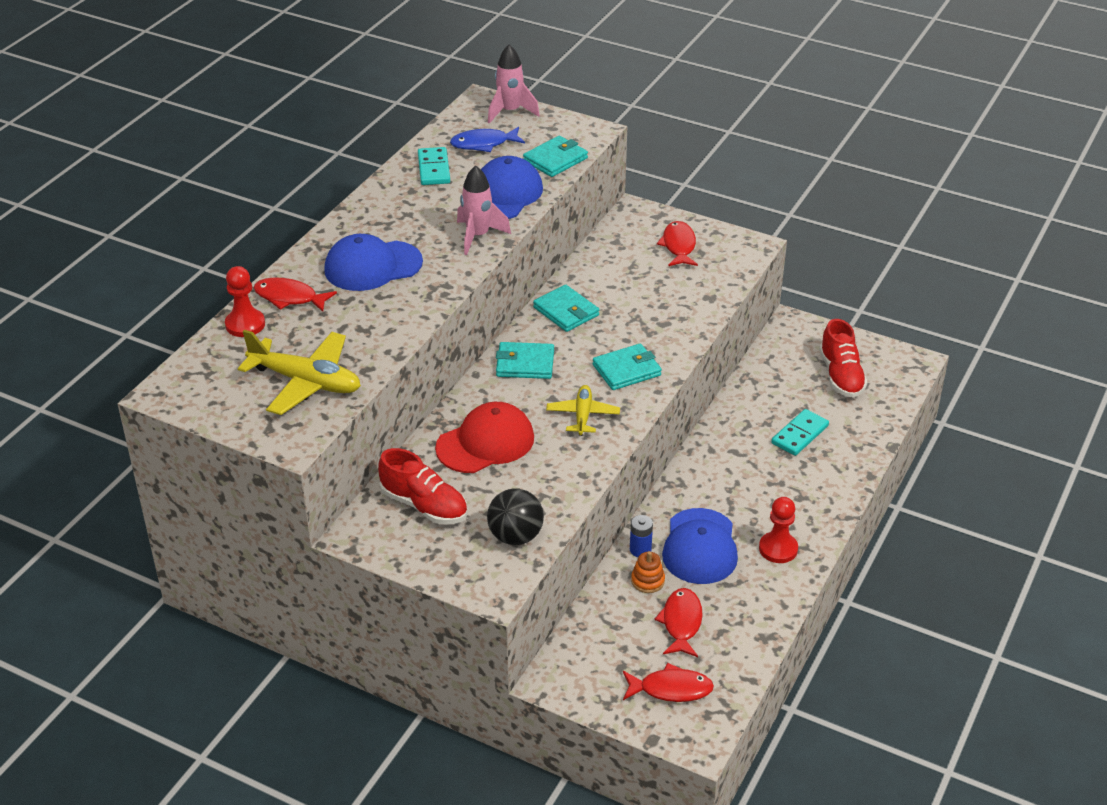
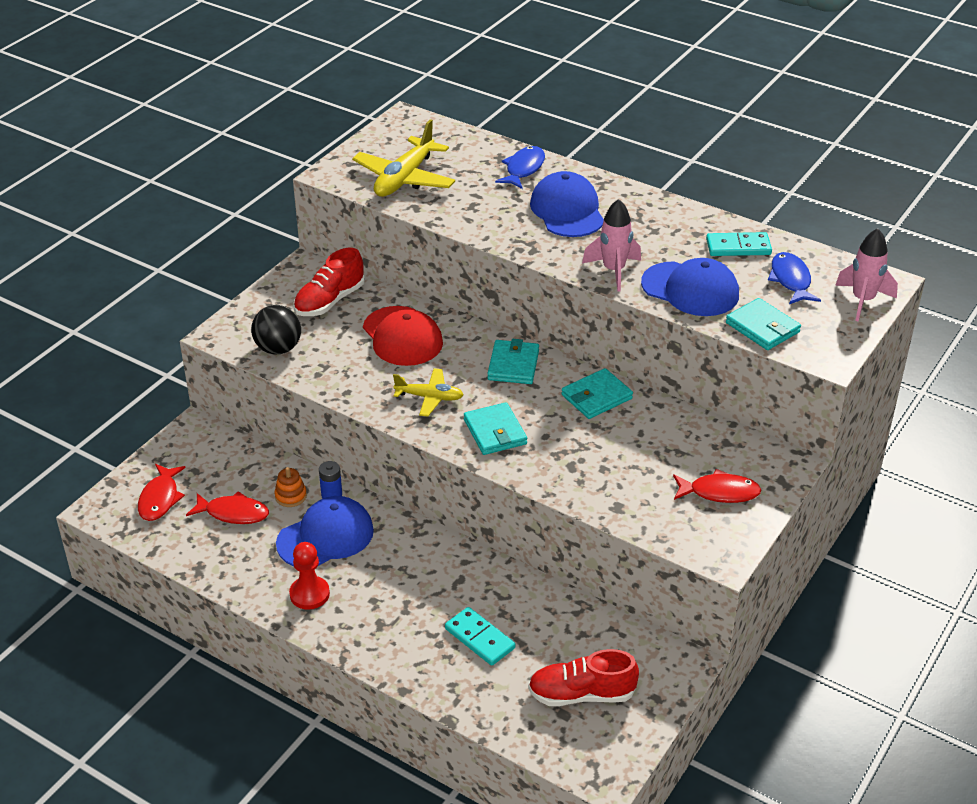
camera: 95 degrees right, 0 degrees up
red pawn [225,266,265,337] -> none
red fish [254,277,337,312] -> blue fish [495,146,545,189]
blue cap [662,508,738,584] -> blue cap turned 135 degrees clockwise [276,496,374,566]

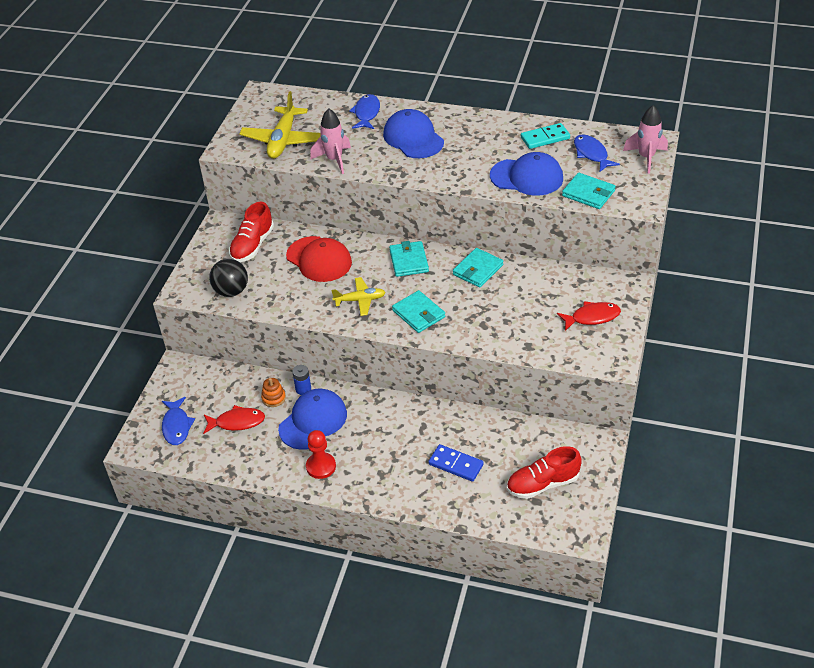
camera: 15 degrees left, 5 degrees up
red fish [138,464,186,521] -> blue fish [162,397,195,445]
turquoise domino [445,607,515,666] -> blue domino [428,444,484,482]
pink rocket [582,199,641,292] -> pink rocket moved to [310,108,351,174]

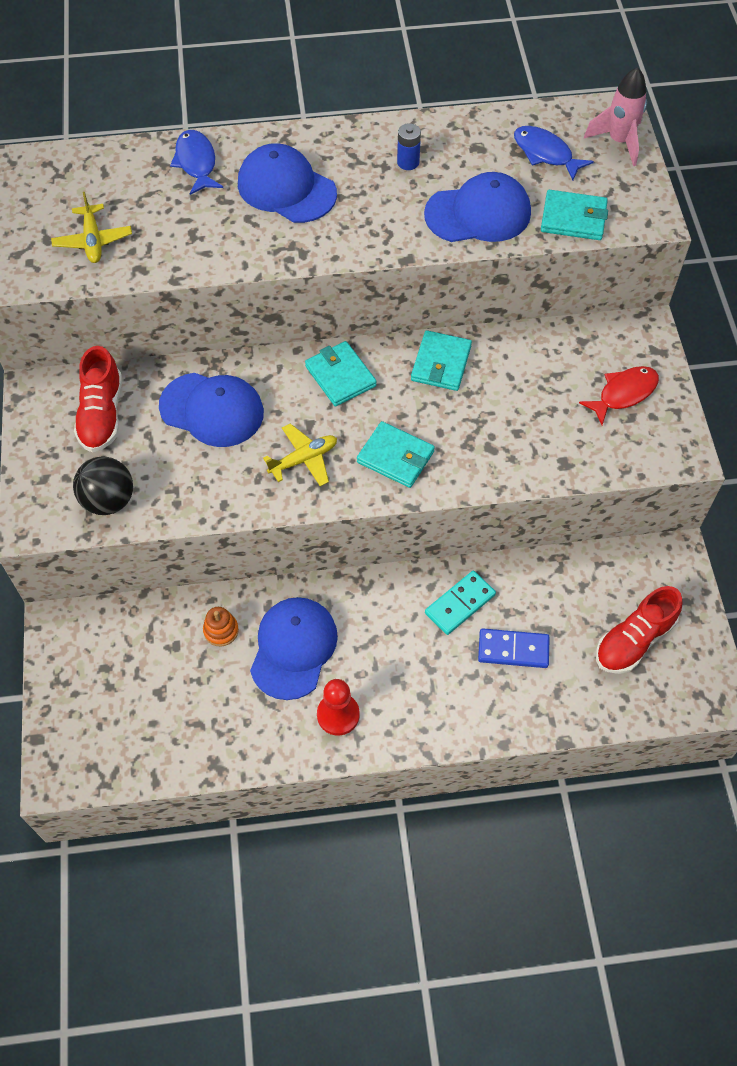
camera: 25 degrees left, 15 degrees up
blue fish [162,397,195,445] -> none
red fish [203,405,265,434] -> none
yellow plane [239,91,321,159] -> yellow plane [51,192,132,263], size x0.60
red cap [286,236,352,282] -> blue cap [159,373,264,447]
blue battery [292,365,311,395] -> blue battery moved to [397,123,421,170]
pink rocket [310,108,351,174] -> none
turquoise domino [521,123,570,149] -> turquoise domino moved to [425,571,496,635]

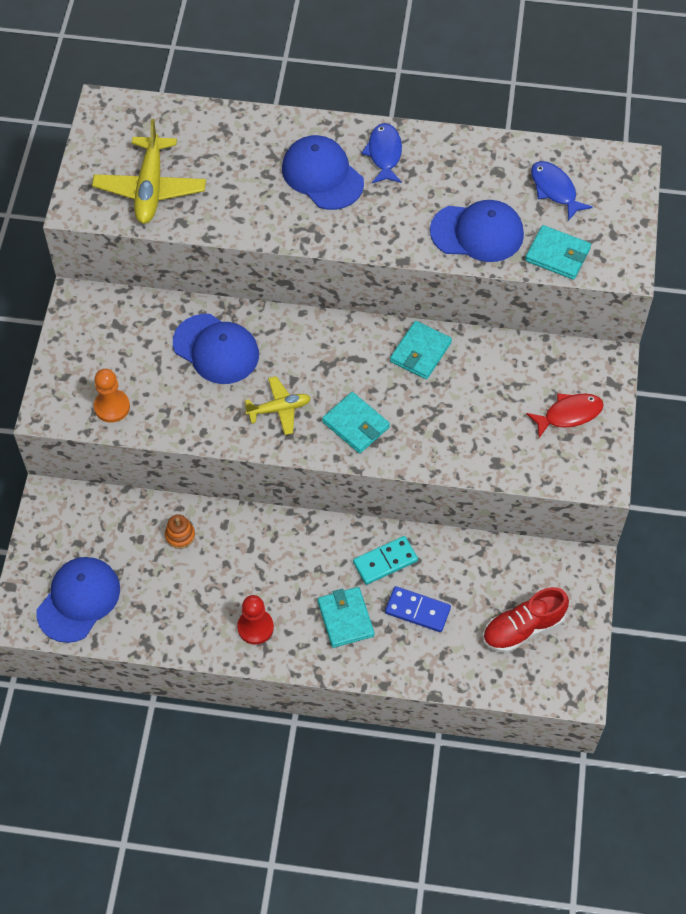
camera: 15 degrees right, 0 degrees up
yellow plane [51,192,132,263] -> yellow plane [92,119,206,224], size x1.67
black ball [73,456,133,515] -> orange pawn [94,369,130,423]
red shoe [74,346,122,452] -> none
blue fish [170,130,223,195] -> blue fish moved to [362,123,402,183]
blue cap [250,597,338,700] -> blue cap moved to [36,557,120,643]
turquoise wallet [305,341,377,407] -> turquoise wallet moved to [318,587,374,648]
blue battery [397,123,421,170] -> none
pink rocket [584,67,647,166] -> none

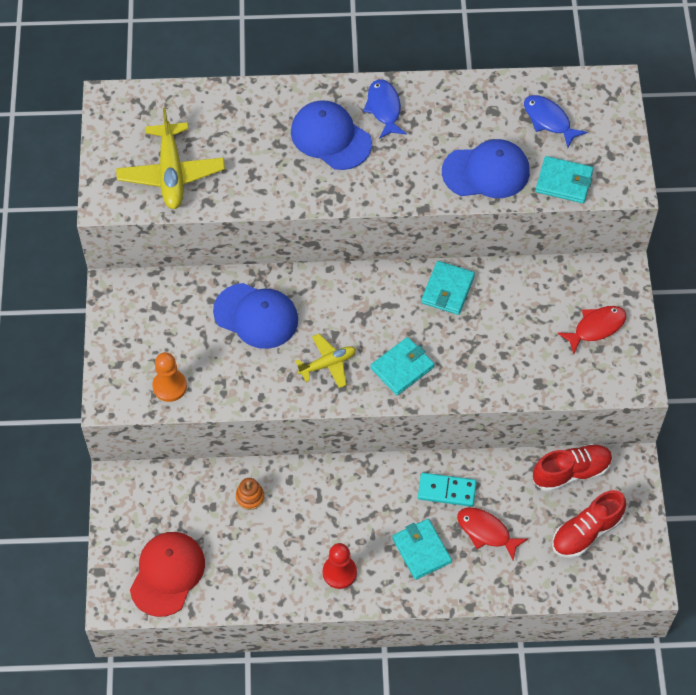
camera: 10 degrees left, 0 degrees up
blue cap [36,557,120,643] -> red cap [130,532,205,617]
turquoise wallet [322,392,390,454] -> turquoise wallet turned 75 degrees counterclockwise [370,337,435,395]
turquoise domino [353,536,418,585] -> turquoise domino turned 45 degrees clockwise [418,473,477,507]
blue domino [385,586,451,632] -> red fish [457,507,528,560]
none -> red shoe [533,444,612,492]

